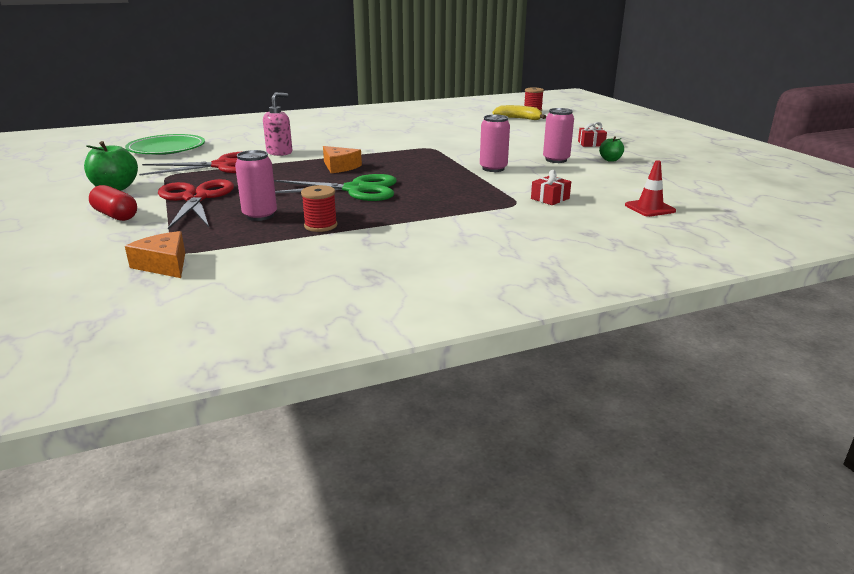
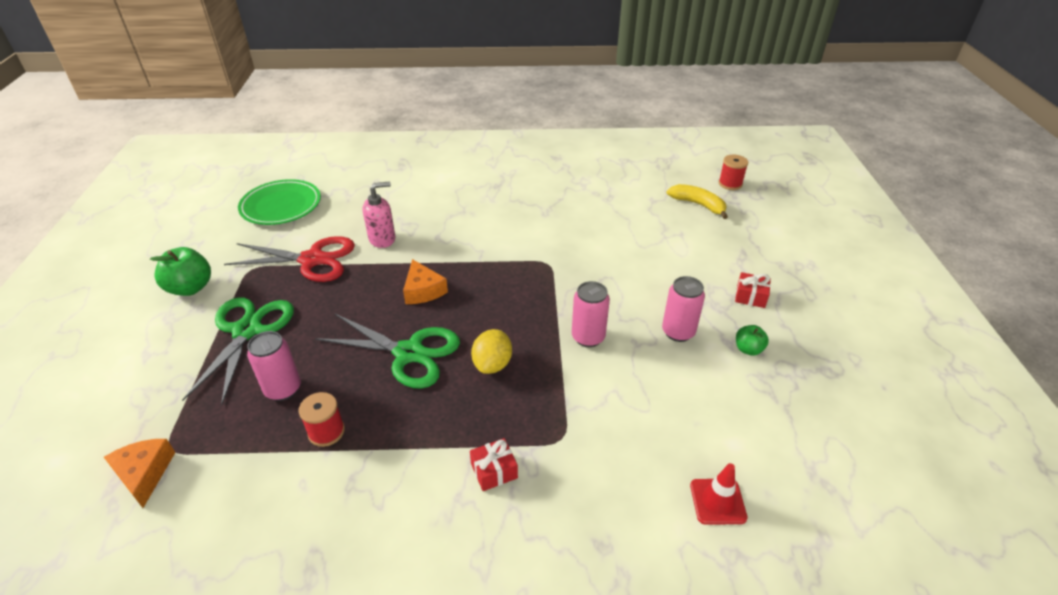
camera: 20 degrees right, 15 degrees up
red capsule [89,185,137,221] -> none
red scissors [158,179,234,229] -> green scissors [182,297,294,405]
red gift [531,170,571,205] -> red gift moved to [470,438,518,491]
none -> yellow lemon [471,329,512,374]

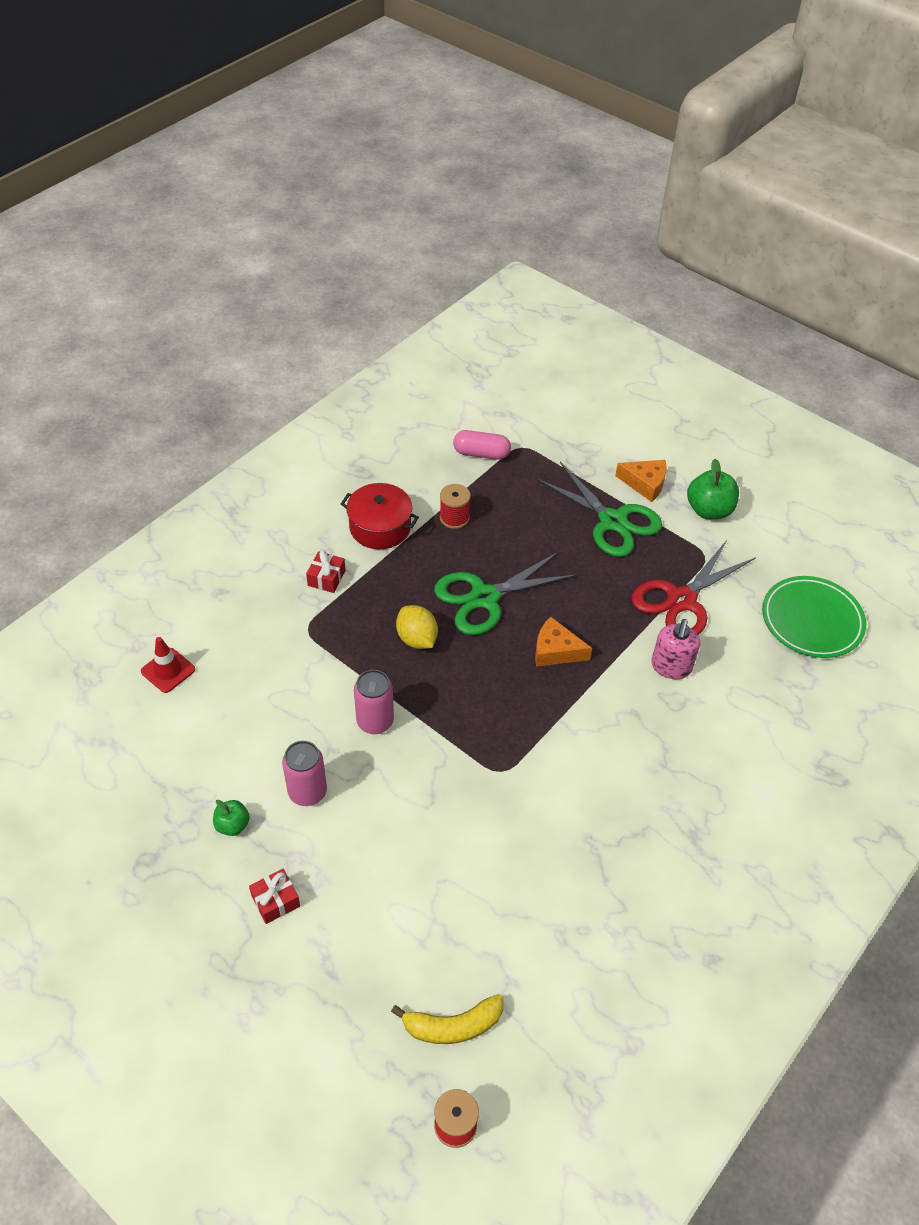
camera: 130 degrees right, 10 degrees up
orange cheese [104,439,176,508] -> orange cheese moved to [615,460,667,502]
pink can [247,331,301,401] -> none
none -> red pot [341,483,419,549]
none -> pink capsule [453,430,511,460]

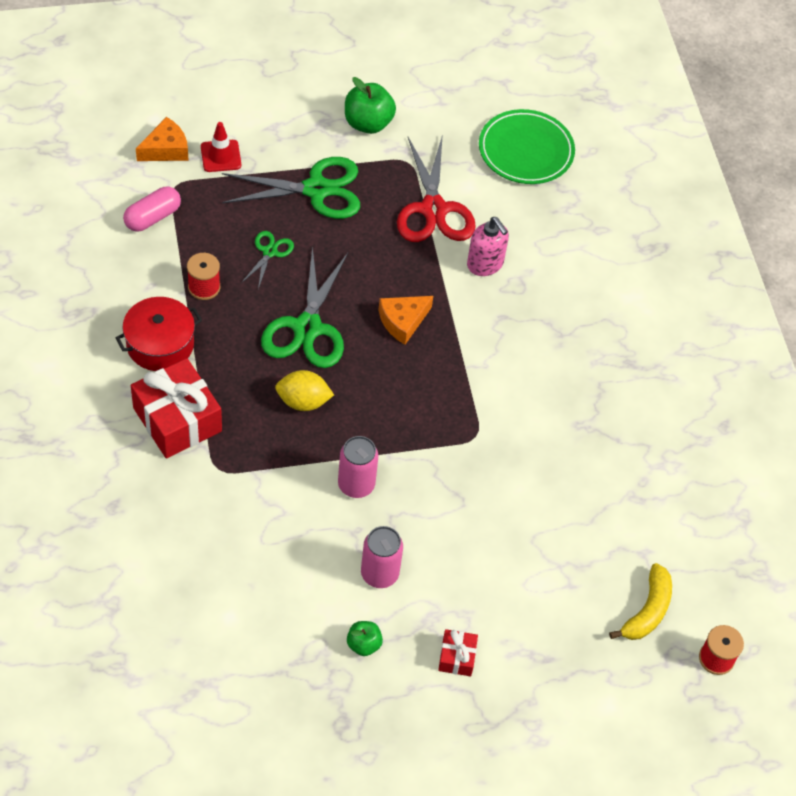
camera: 55 degrees left, 5 degrees up
red traffic cone [141,637,195,693] -> red traffic cone moved to [201,122,241,172]
red gift [306,550,346,593] -> red gift [131,358,222,458], size x2.07
orange cheese [615,460,667,502] -> orange cheese moved to [136,117,189,161]
none -> green scissors [241,231,294,289]

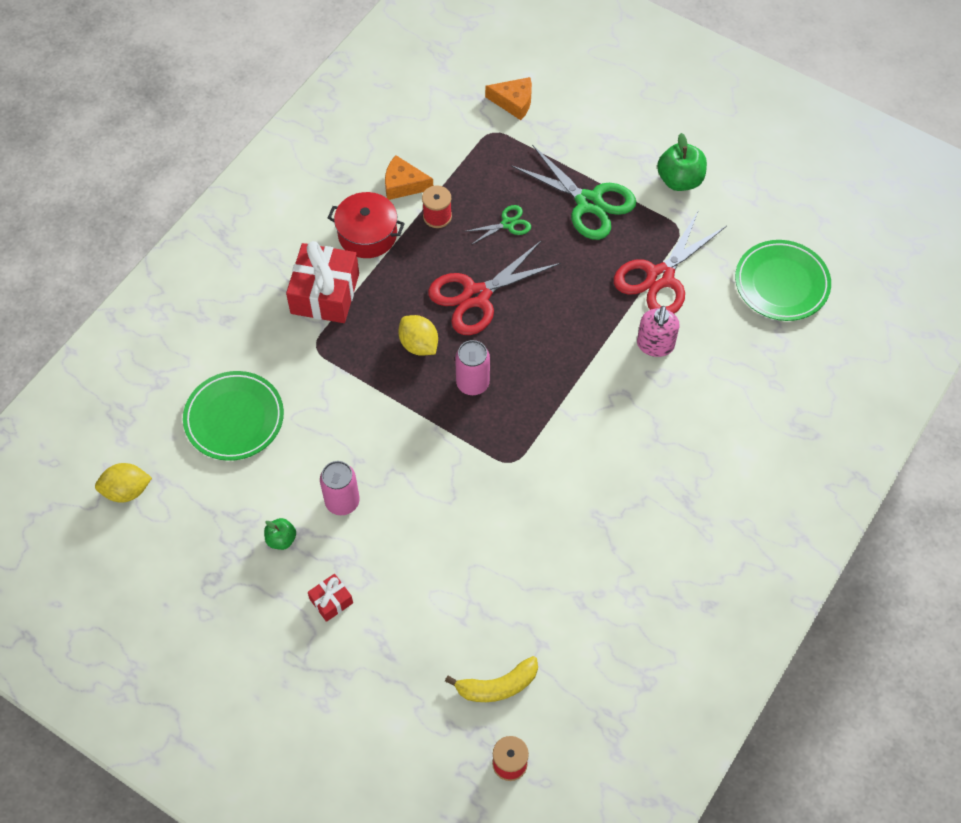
camera: 50 degrees right, 5 degrees up
pink capsule [123,187,181,231] -> none
red traffic cone [201,122,241,172] -> none
green scissors [261,246,348,368] -> red scissors [428,241,561,335]
pink can [338,436,378,498] -> pink can moved to [455,340,490,395]
orange cheese [378,296,433,345] -> orange cheese moved to [385,155,433,200]
none -> yellow lemon [95,463,152,503]
none -> green plate [183,371,284,461]

